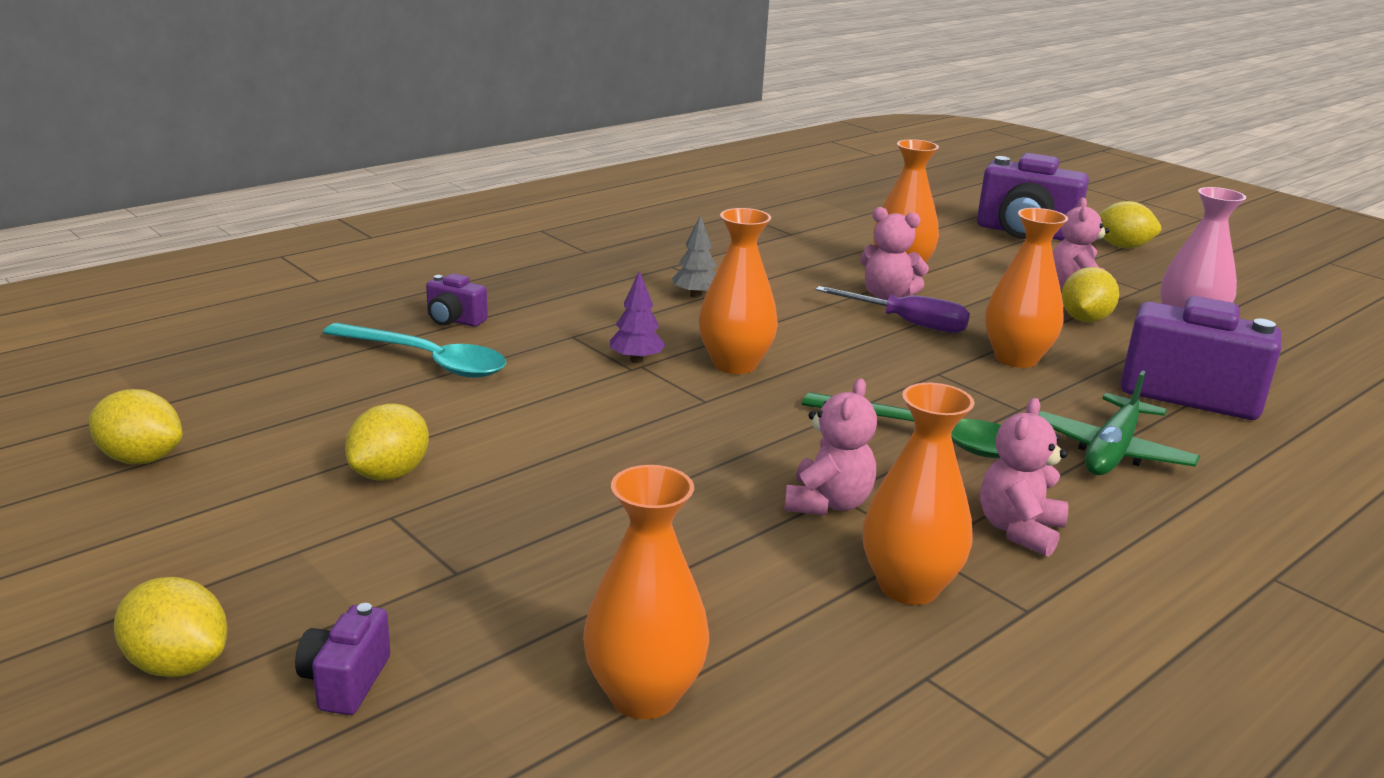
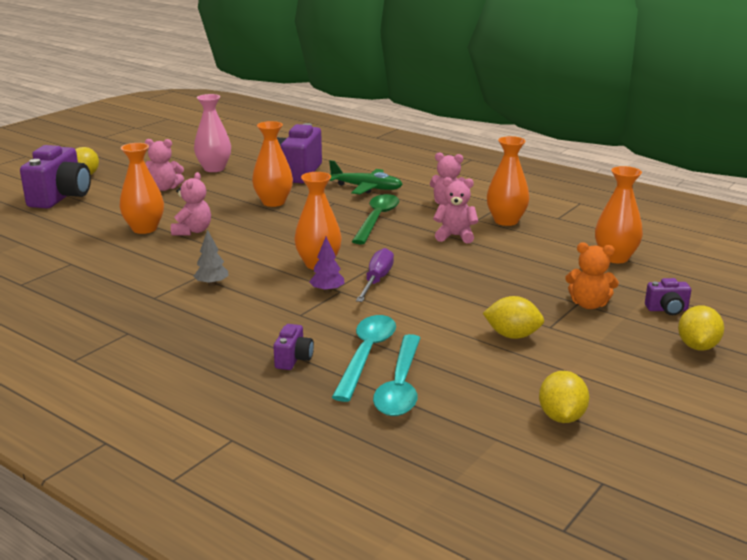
camera: 100 degrees left, 0 degrees up
purple screwdriver [816,286,970,333] -> purple screwdriver moved to [356,248,394,302]
yellow lemon [1062,267,1119,322] -> none
none -> turquoise spoon [373,334,420,416]
none -> orange teddy bear [565,242,619,309]

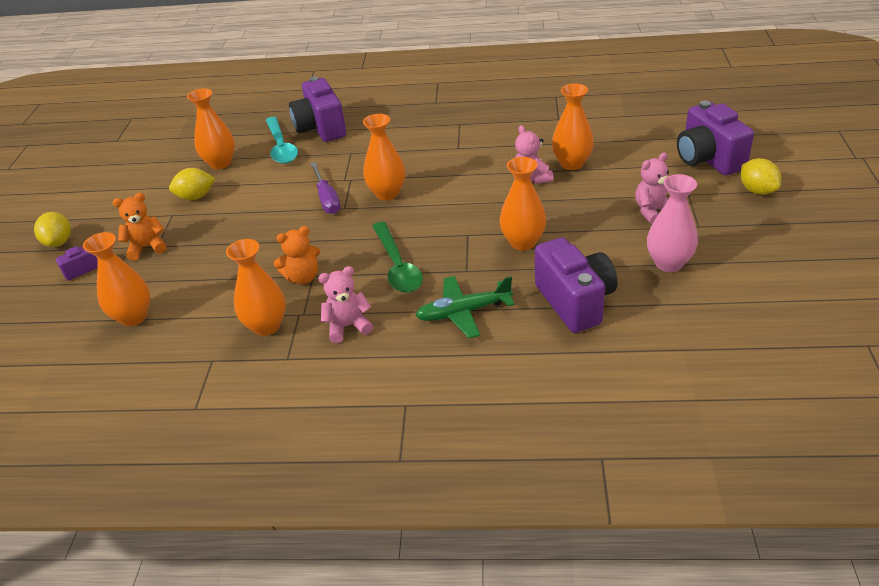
camera: 150 degrees right, 15 degrees up
grey tree [194,230,229,286] -> none
purple camera [273,324,314,370] -> purple camera [289,76,346,142], size x2.13
purple tree [309,237,344,293] -> none
turquoise spoon [373,334,420,416] -> none
pink teddy bear [433,177,478,243] -> orange teddy bear [274,226,320,284]
yellow lemon [539,371,589,423] -> none
none -> orange vase [187,88,235,169]

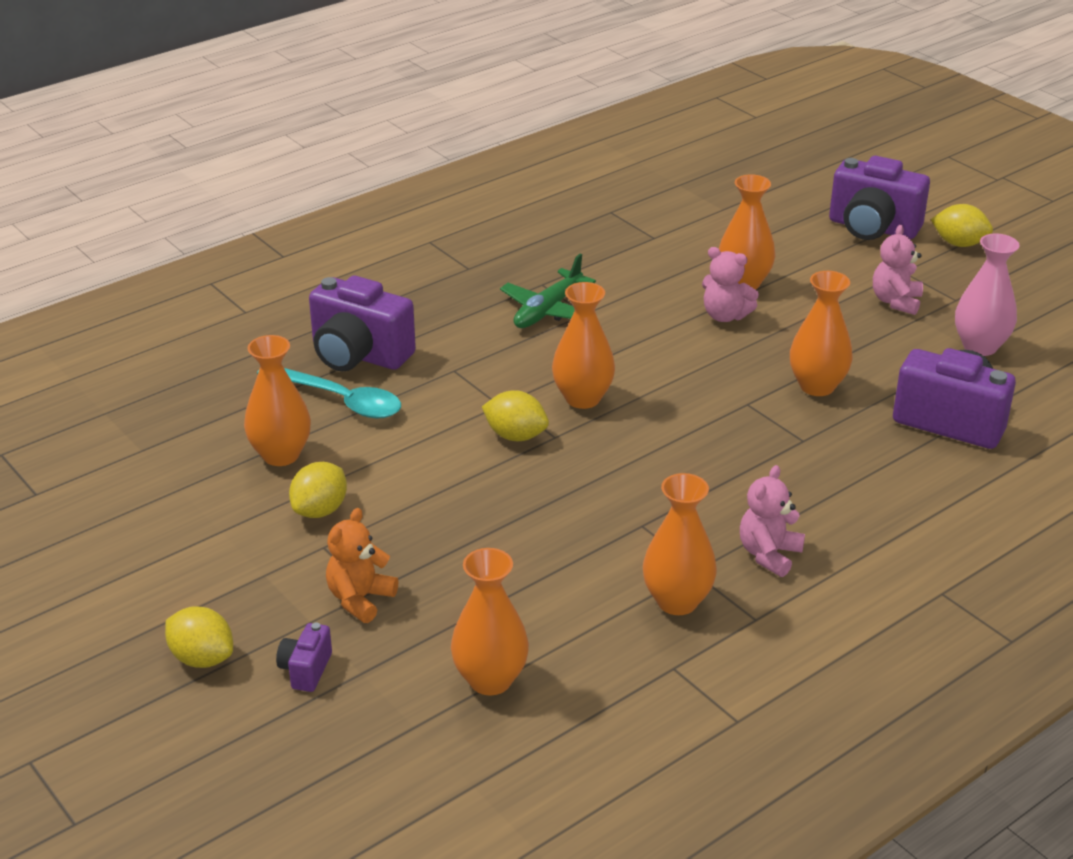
camera: 45 degrees left, 5 degrees down
orange teddy bear [274,226,320,284] -> none
purple screwdriver [310,162,341,214] -> yellow lemon [482,390,549,441]
green spoon [373,222,423,293] -> none
green plane [415,276,515,338] -> green plane moved to [500,254,596,328]

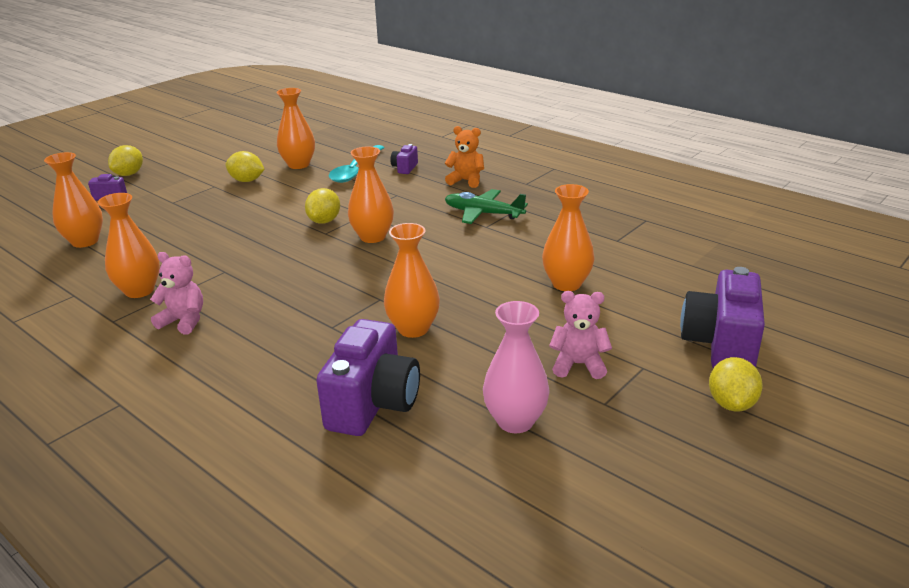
camera: 80 degrees right, 5 degrees down
purple camera [309,276,416,371] -> purple camera [390,144,418,174], size x0.47
orange teddy bear [326,508,398,623] -> orange teddy bear moved to [445,126,484,188]
pink teddy bear [702,247,759,322] -> none

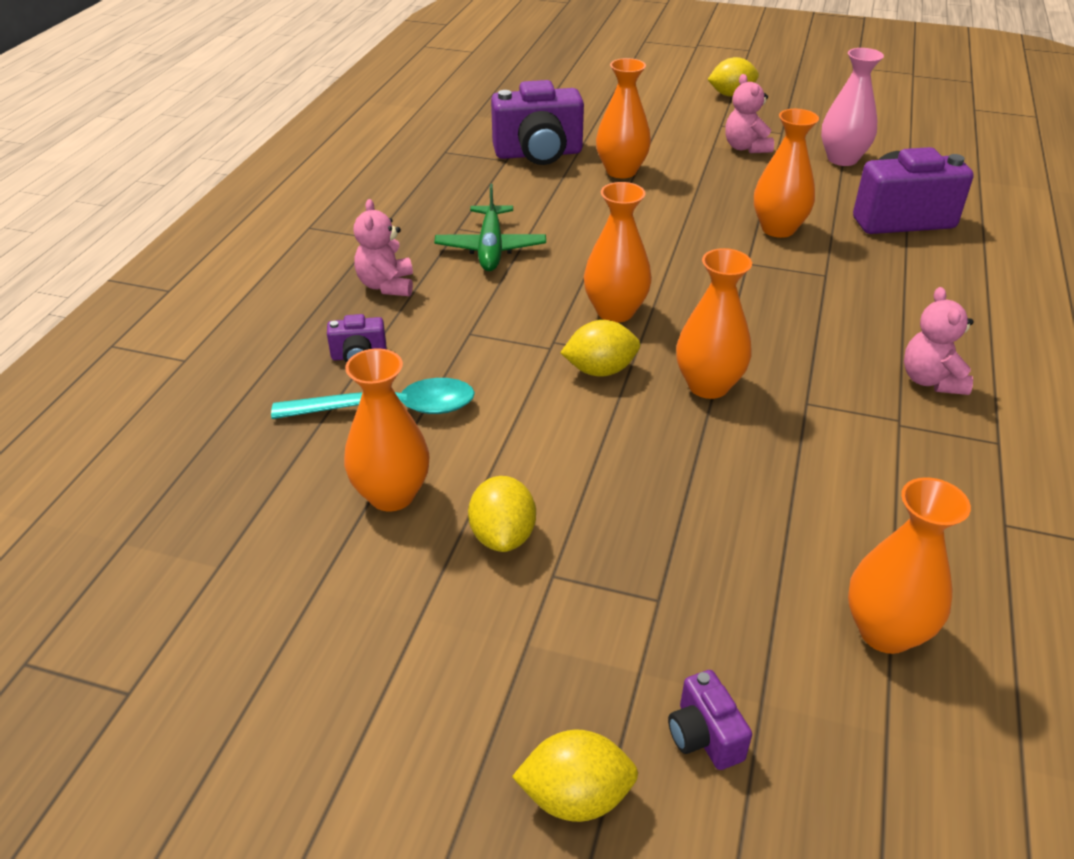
camera: 115 degrees left, 10 degrees up
orange vase [97,193,160,298] -> orange vase moved to [676,248,752,399]
orange teddy bear [445,126,484,188] -> pink teddy bear [354,199,413,296]
purple camera [680,267,765,368] -> purple camera moved to [491,80,584,165]

